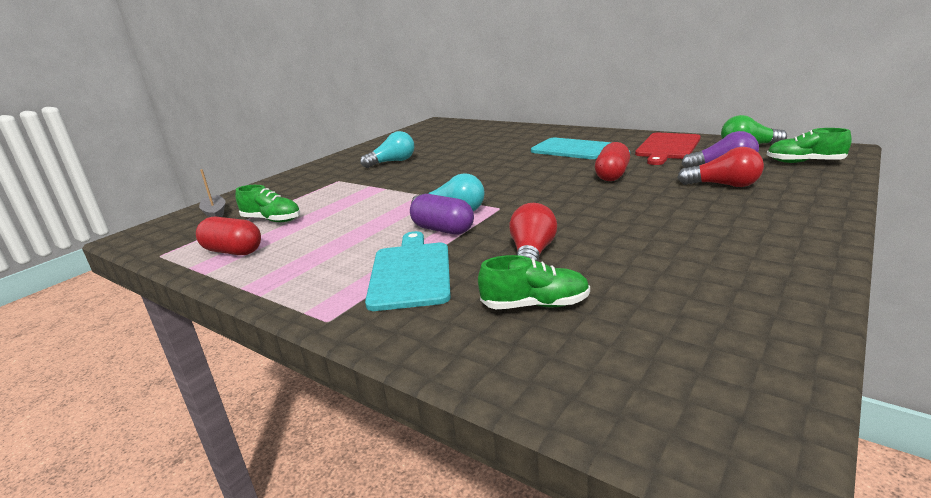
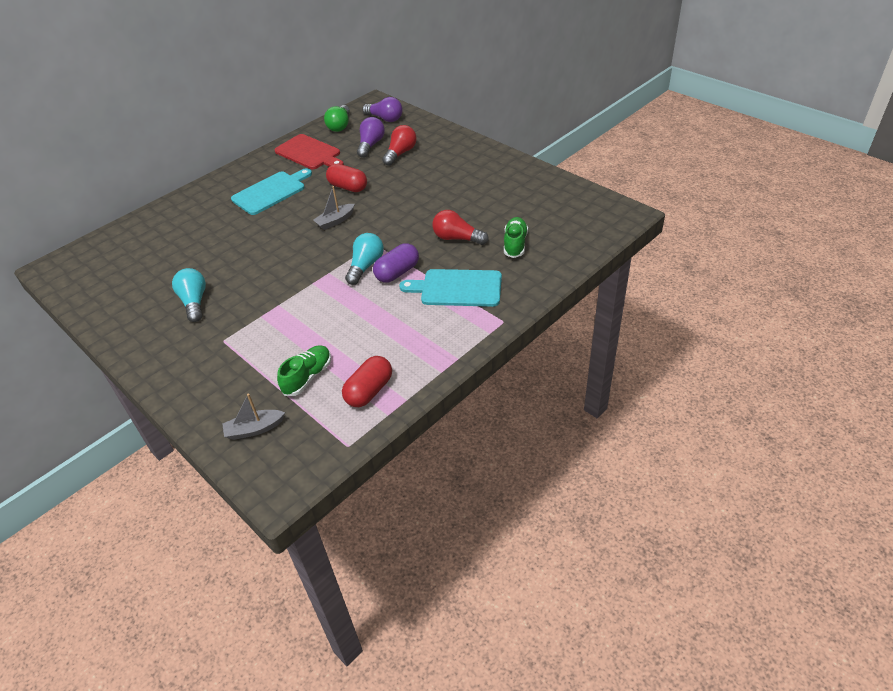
camera: 80 degrees left, 20 degrees up
green shoe [767,128,852,163] -> purple light bulb [362,97,402,122]
none -> grey boat [313,186,355,230]

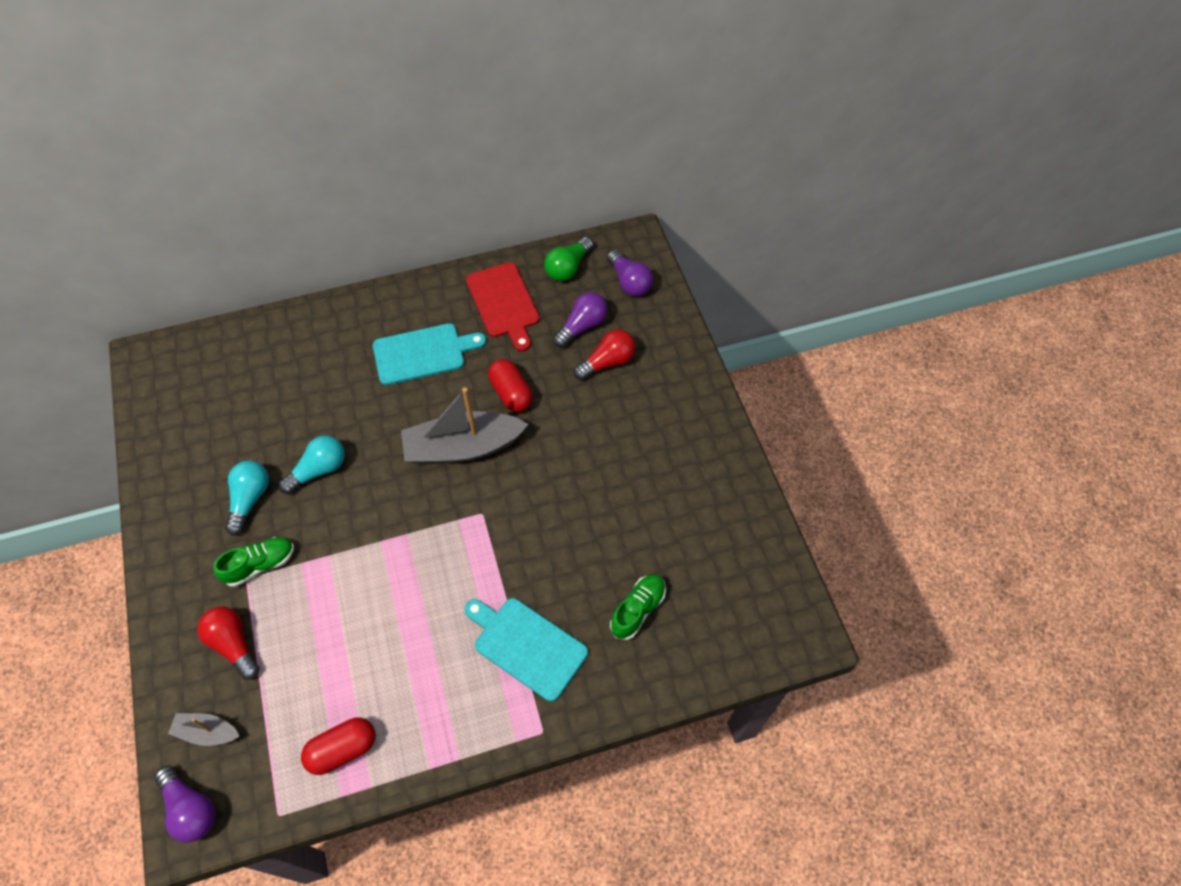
camera: 25 degrees right, 15 degrees up
green shoe [277,345,331,396] -> green shoe moved to [213,537,294,587]
grey boat [313,186,355,230] -> grey boat [401,388,528,465], size x2.06
turquoise light bulb [345,233,384,285] -> turquoise light bulb moved to [279,435,345,494]
purple capsule [373,243,419,283] -> none
red light bulb [432,210,489,245] -> red light bulb moved to [197,606,259,680]
none -> purple light bulb [155,765,216,843]

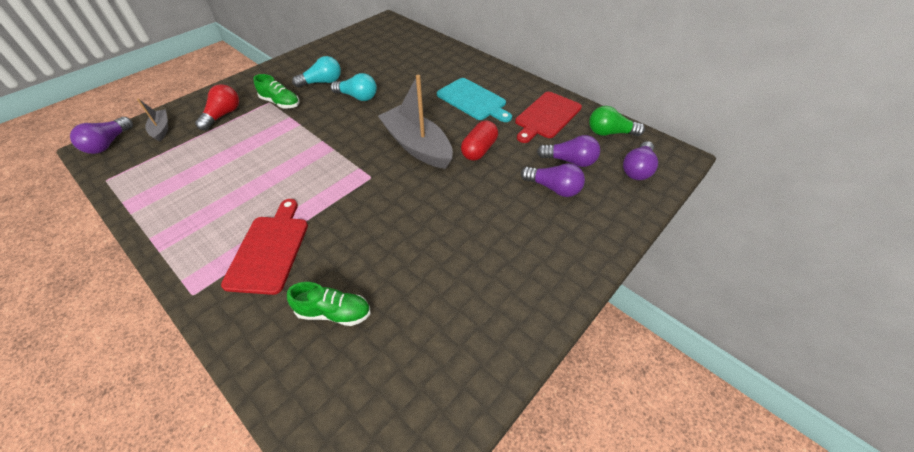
camera: 60 degrees right, 10 degrees down
red capsule [301,717,375,775] -> none
turquoise cutting board [464,598,588,702] -> red cutting board [221,199,308,295]
red light bulb [574,329,636,380] -> purple light bulb [521,163,585,197]

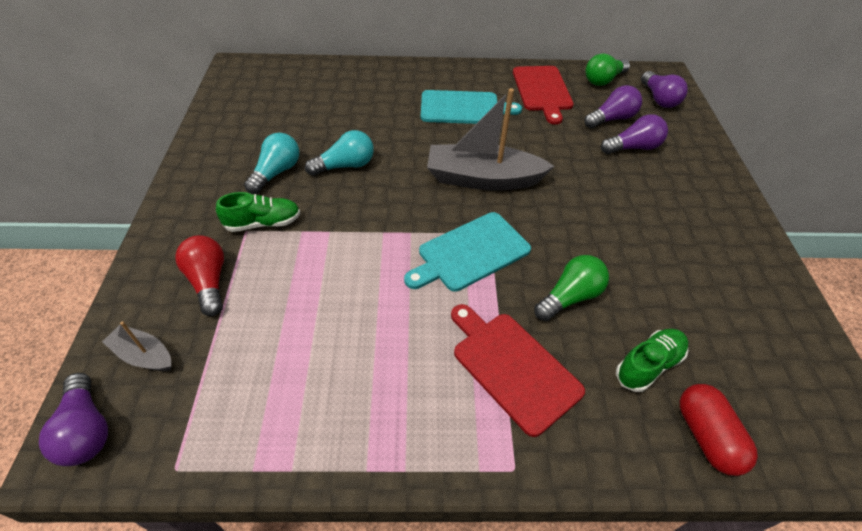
camera: 45 degrees left, 0 degrees up
red capsule [461,121,498,161] -> red capsule moved to [680,384,758,476]
none -> turquoise cutting board [404,212,531,292]
none -> green light bulb [534,255,609,321]

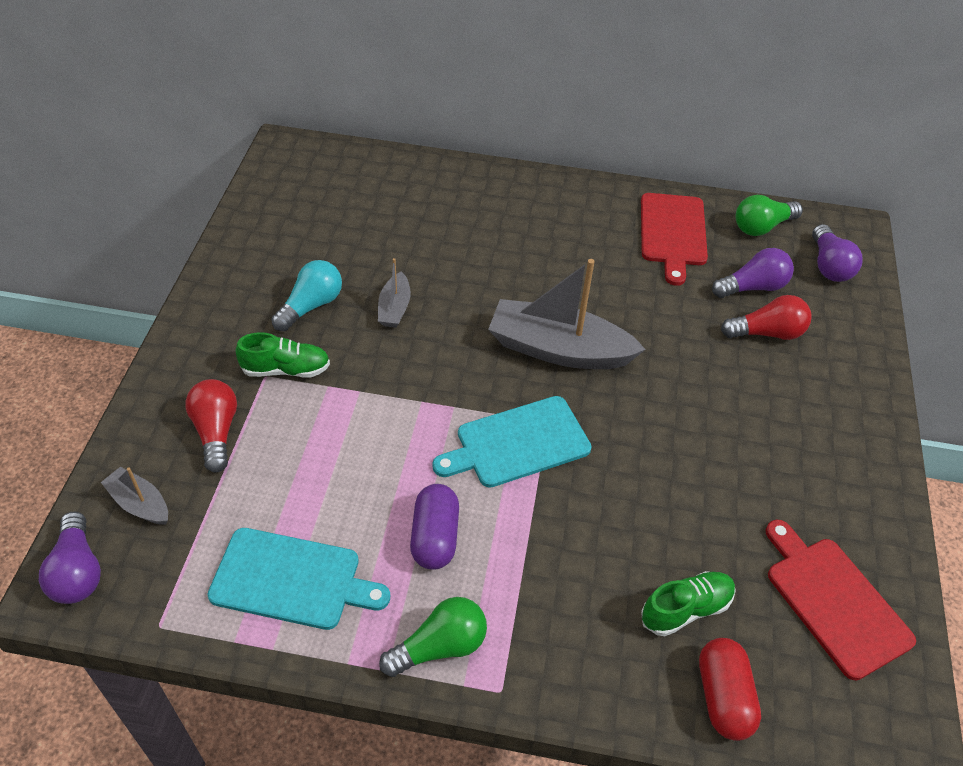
camera: 10 degrees right, 0 degrees up
turquoise light bulb [305,130,374,176] -> grey boat [378,258,411,328]
turquoise cutting board [421,90,522,124] -> turquoise cutting board moved to [207,528,390,630]
red cutting board [451,304,585,437] -> red cutting board moved to [766,520,916,681]
green light bulb [534,255,609,321] -> green light bulb moved to [379,597,487,677]
purple light bulb [601,114,668,154] -> red light bulb [721,295,812,340]
none -> purple capsule [410,484,459,569]

